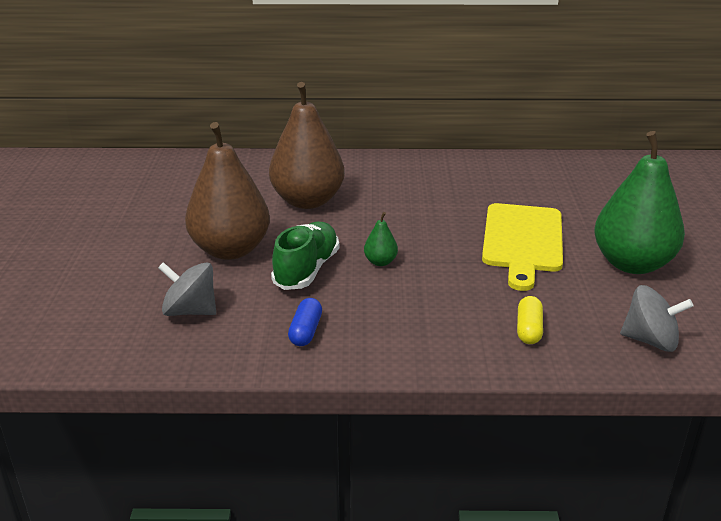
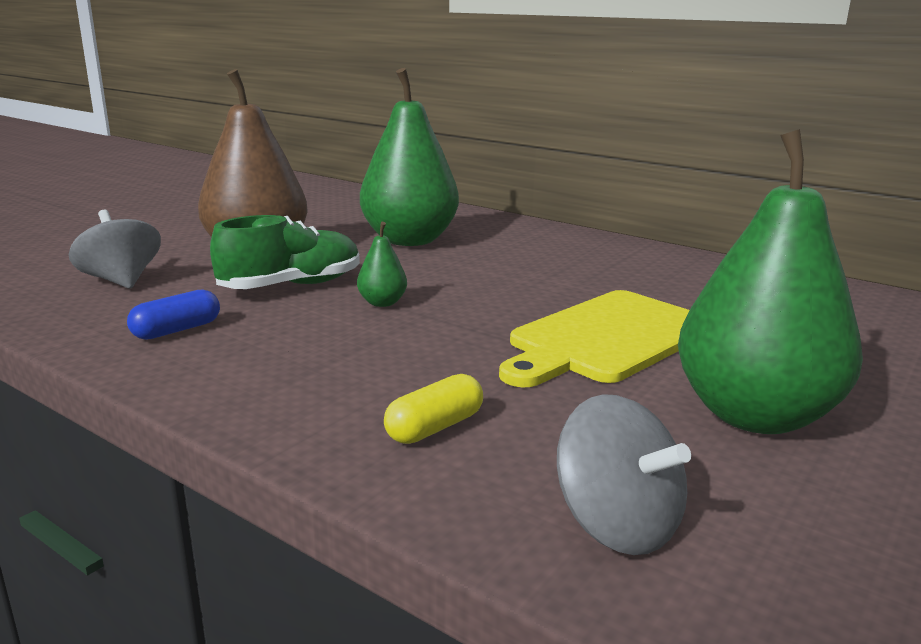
camera: 35 degrees right, 10 degrees down
brown pear [269,82,345,209] -> green pear [360,68,459,246]

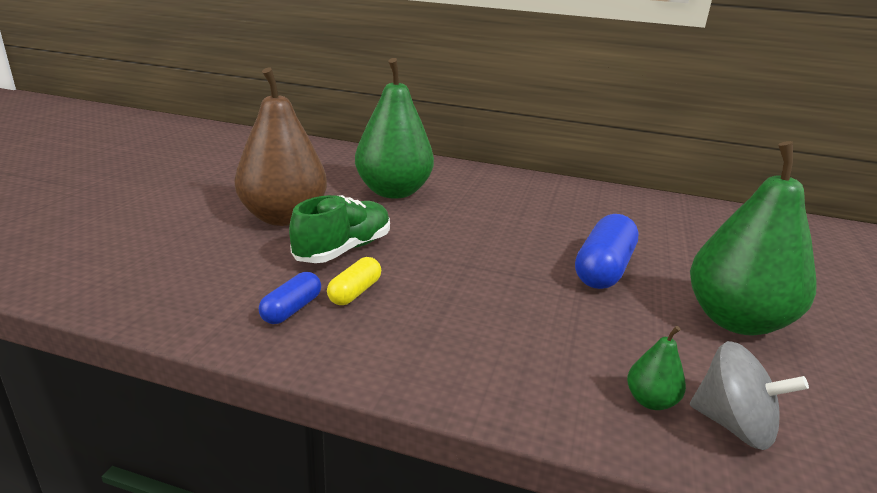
camera: 20 degrees left, 5 degrees up
grey spinning top [69,210,161,289] -> none
green pear [357,222,407,307] -> green pear moved to [627,326,686,410]
yellow capsule [384,374,483,444] -> yellow capsule moved to [327,257,381,305]
yellow cutting board [499,290,690,388] -> blue capsule [575,214,638,289]

